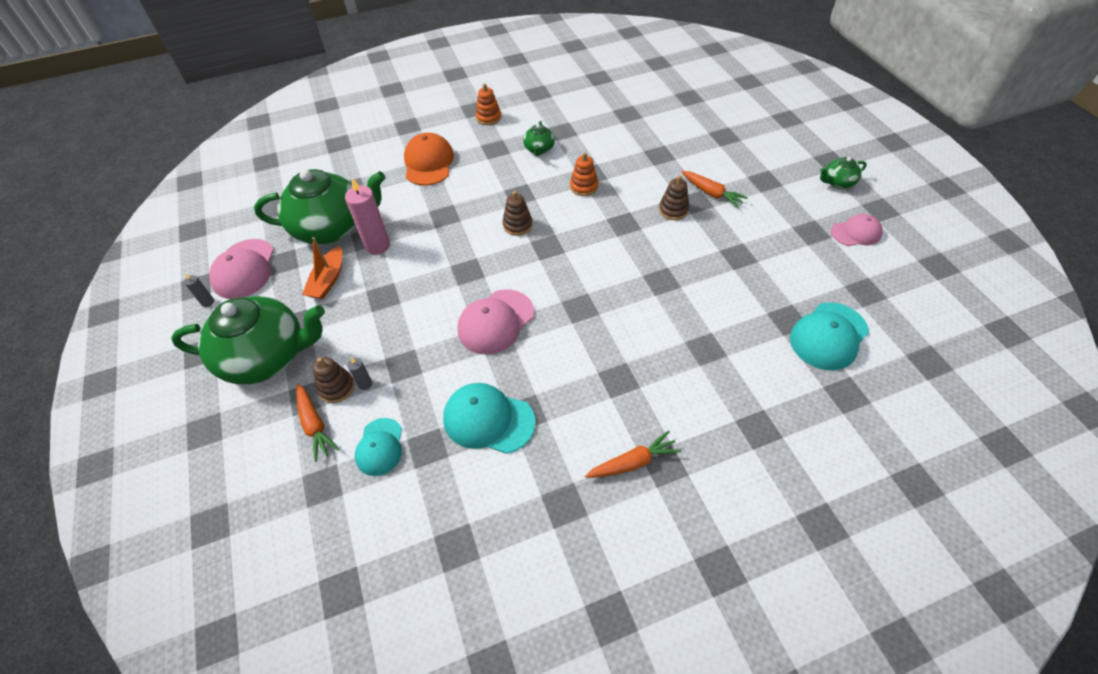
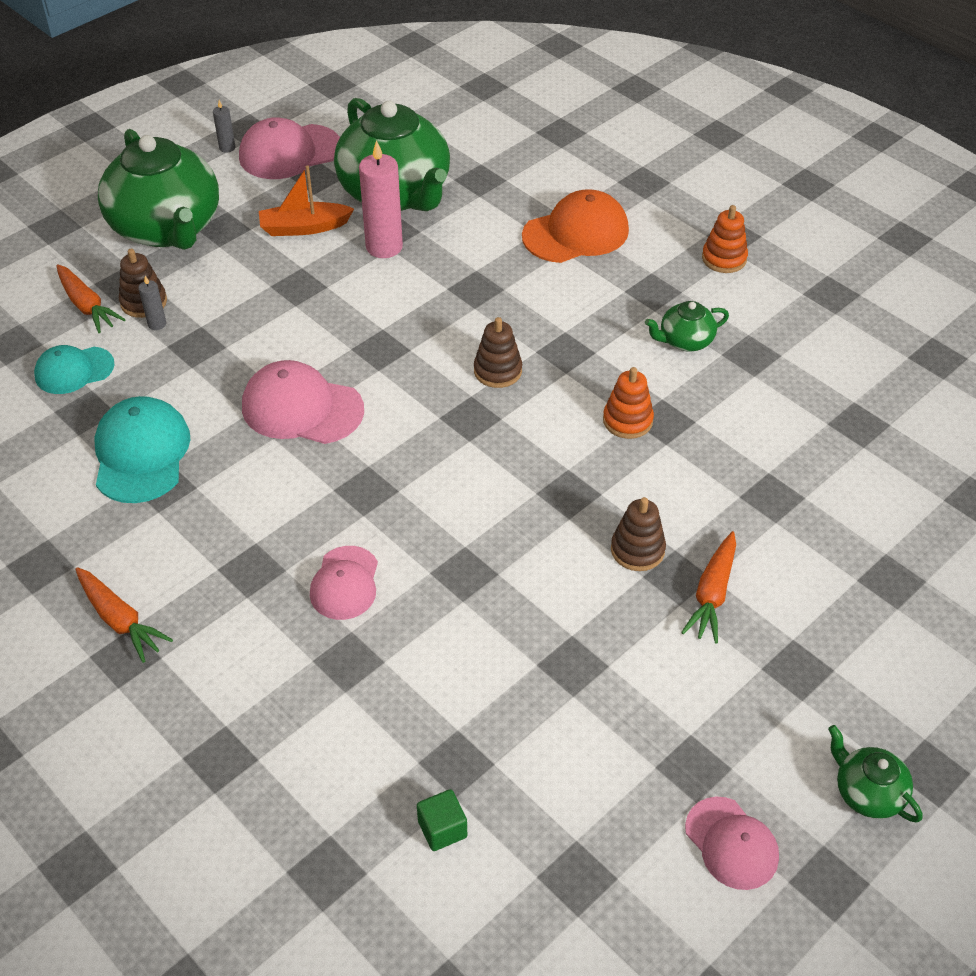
camera: 65 degrees right, 5 degrees down
orange carrot [296,384,339,462] -> orange carrot turned 75 degrees counterclockwise [56,264,126,333]
turquoise cap [790,302,869,370] -> green cube [417,789,467,851]
none -> pink cap [310,546,378,620]

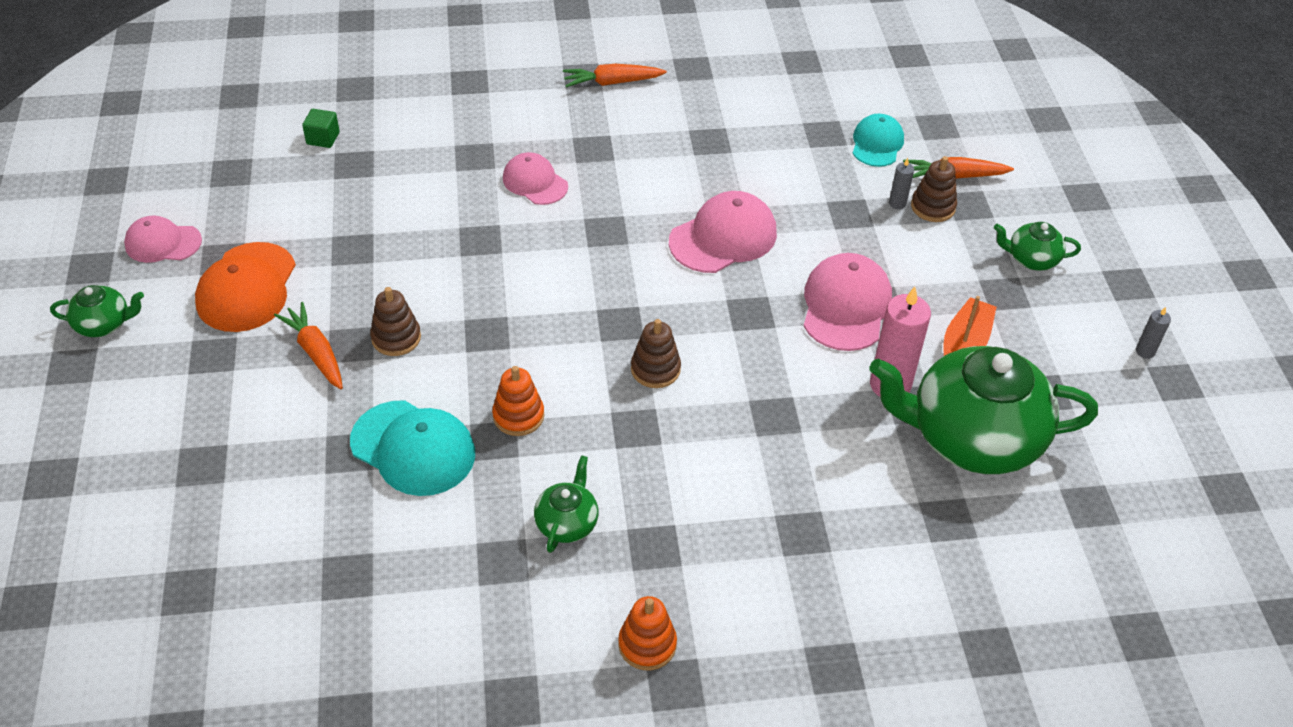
camera: 125 degrees right, 0 degrees up
turquoise cap [94,396,190,503] -> turquoise cap moved to [350,400,475,496]
green teapot [98,129,219,250] -> green teapot [994,222,1081,271], size x0.44
pink cap [239,117,340,179] -> pink cap moved to [803,253,892,351]
orange cap [522,189,629,263] -> orange cap moved to [195,242,296,332]

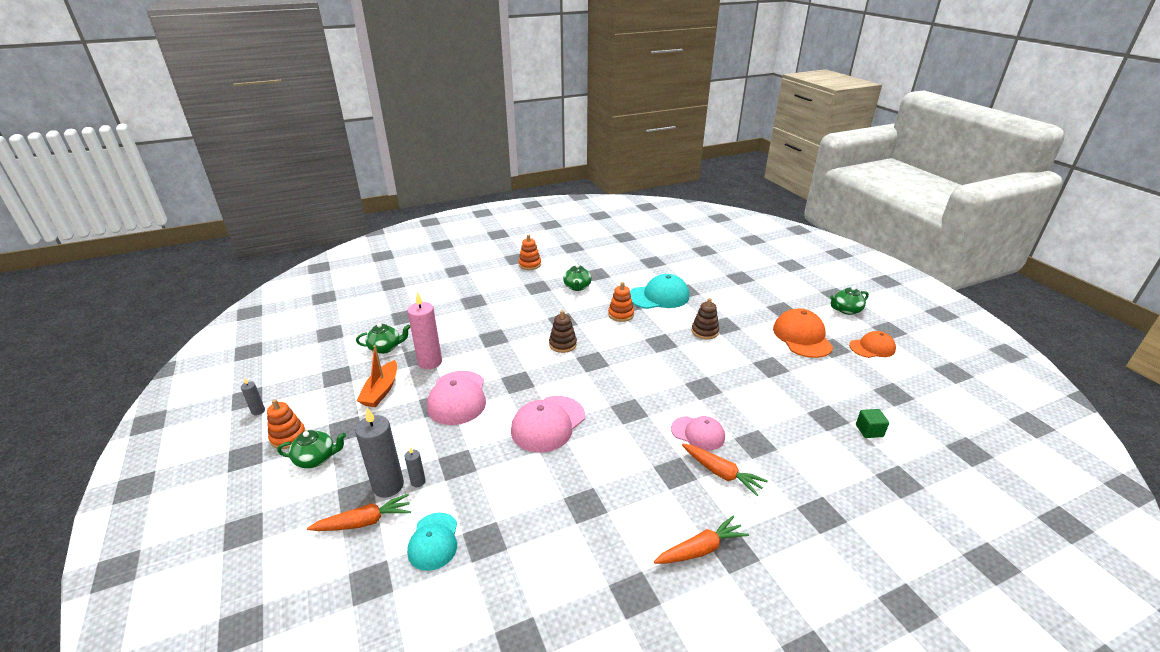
camera: 165 degrees right, 15 degrees down
pink cap [124,216,202,263] -> orange cap [849,331,896,358]
orange carrot [274,302,343,389] -> orange carrot moved to [682,444,768,496]
turquoise cap [350,400,475,496] -> turquoise cap turned 150 degrees clockwise [630,274,689,309]
green teapot [870,346,1098,474] -> green teapot [356,323,410,354], size x0.44
brown stacking toy [911,156,957,222] -> grey candle [355,408,404,497]
none -> orange stacking toy [267,399,306,449]

